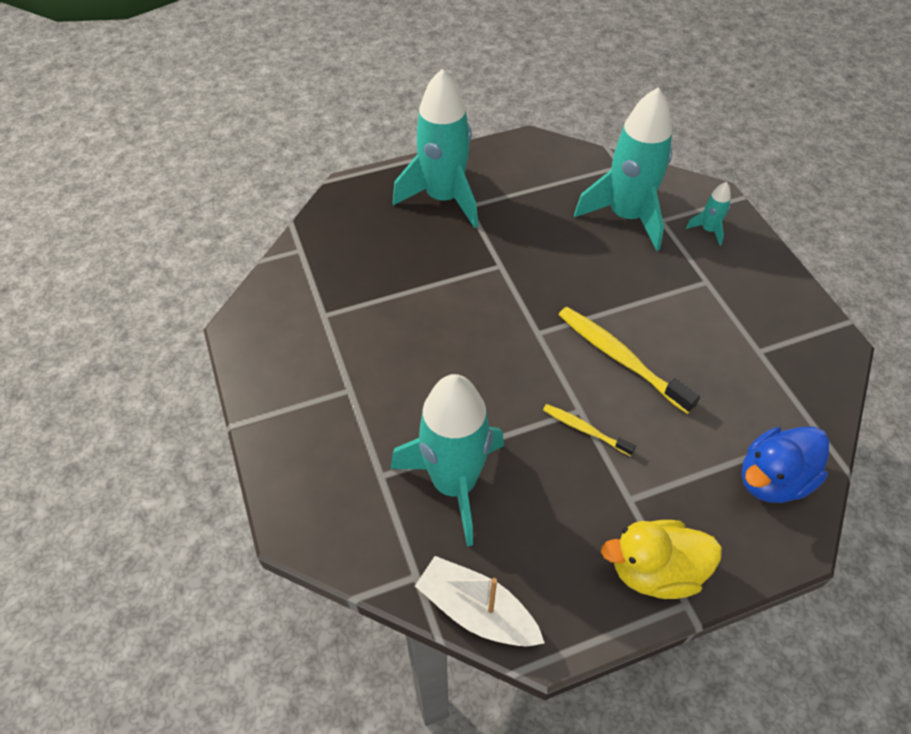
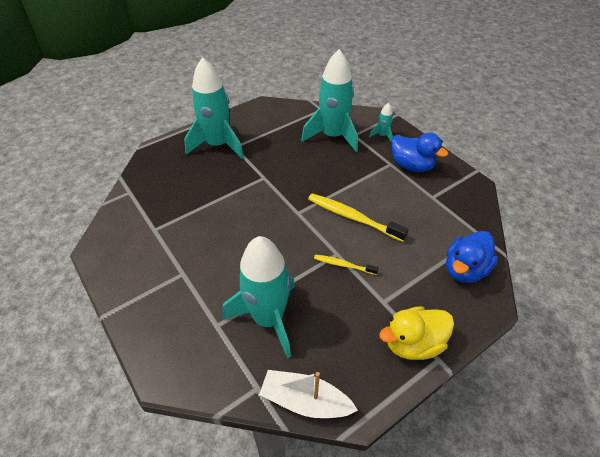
camera: 15 degrees left, 5 degrees down
none -> blue duck [391,132,448,172]

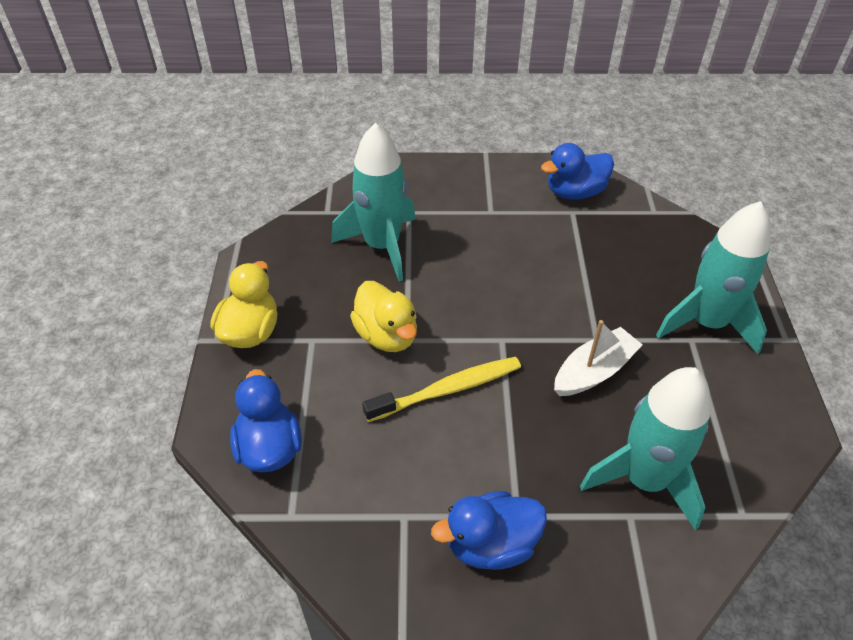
camera: 125 degrees right, 0 degrees up
white boat [259,370,358,418] -> white boat moved to [554,320,643,396]
yellow toothbrush [314,254,379,275] -> yellow duck [350,281,417,352]
turquoise rocket [369,103,393,141] -> none
none -> blue duck [541,143,614,200]

